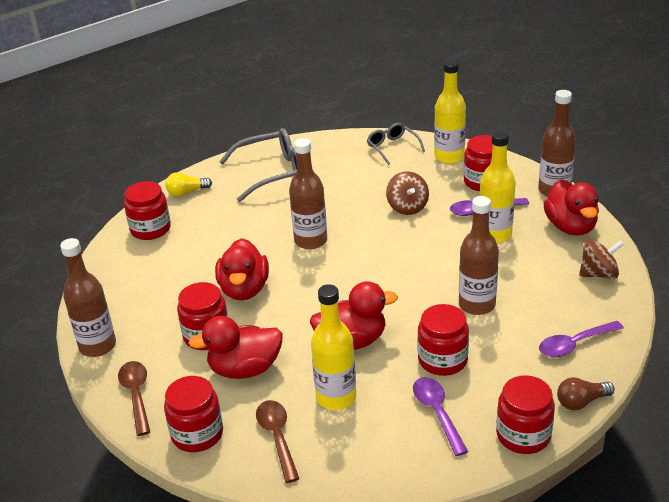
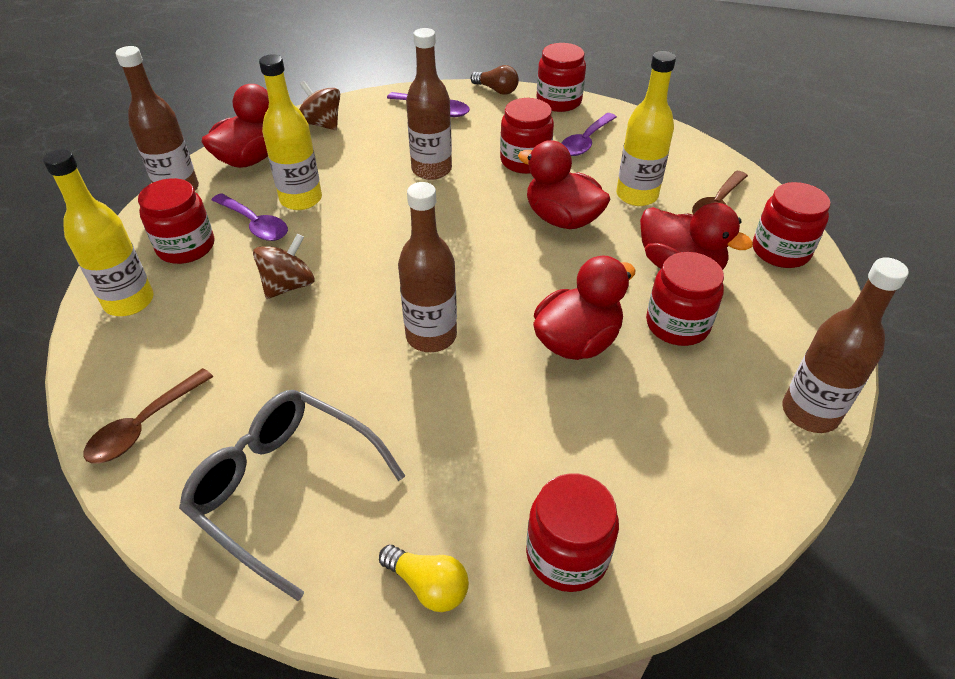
camera: 130 degrees left, 10 degrees up
brown spoon [118,361,150,436] -> brown spoon moved to [83,368,213,464]
grey glasses [367,123,425,165] -> none

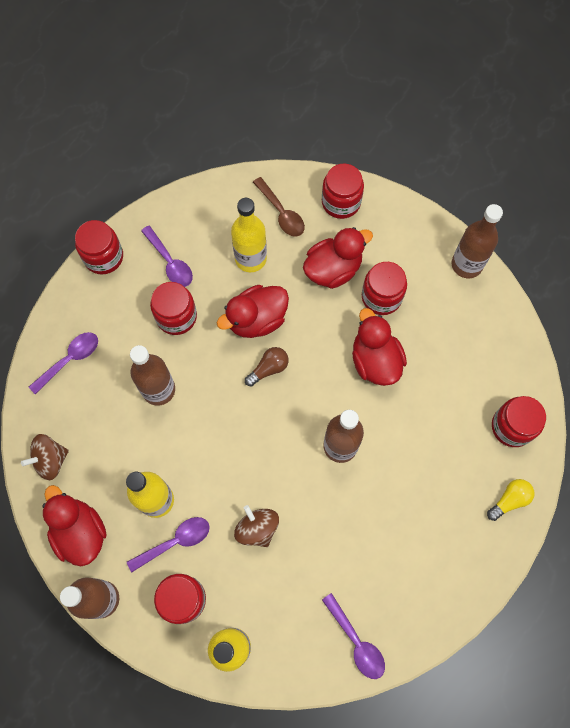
camera: 70 degrees left, 25 degrees up
brown spoon [83,368,213,464] -> purple spoon [322,593,385,679]
grey glasses [179,390,405,601] -> none
brown light bulb [471,65,519,95] -> brown light bulb moved to [245,347,288,387]

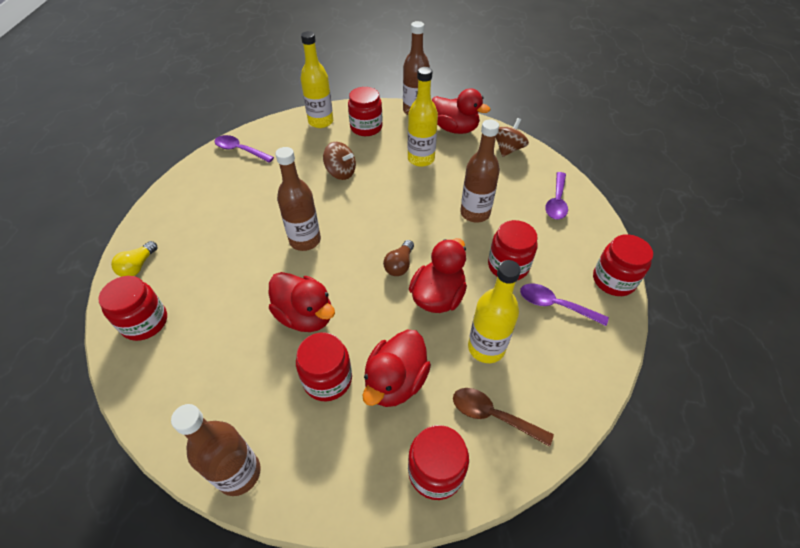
camera: 150 degrees right, 20 degrees down
purple spoon [127,517,210,572] -> none

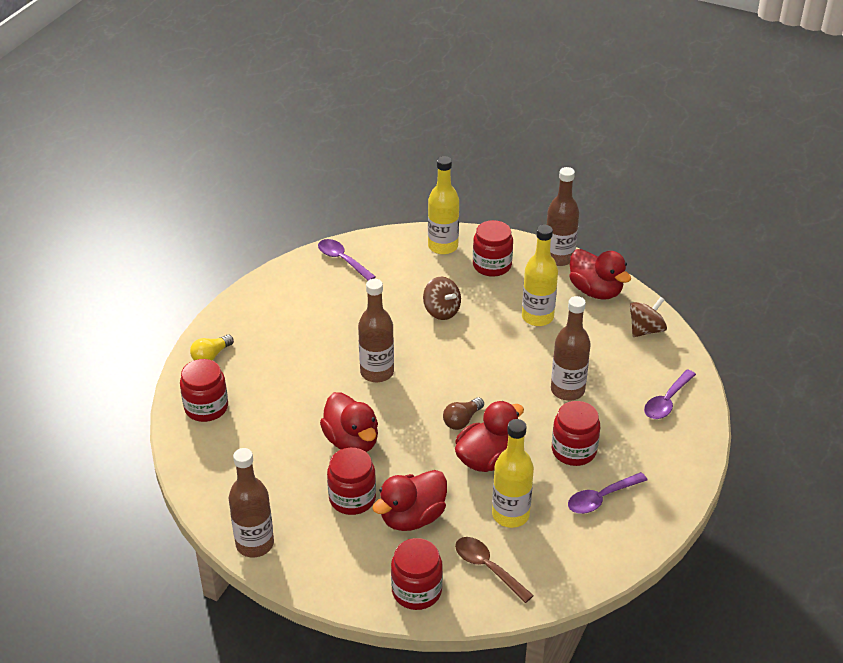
camera: 20 degrees right, 10 degrees down
purple spoon [520,283,609,326] -> purple spoon turned 75 degrees counterclockwise [568,472,647,514]
red jar [593,234,653,296] -> none

